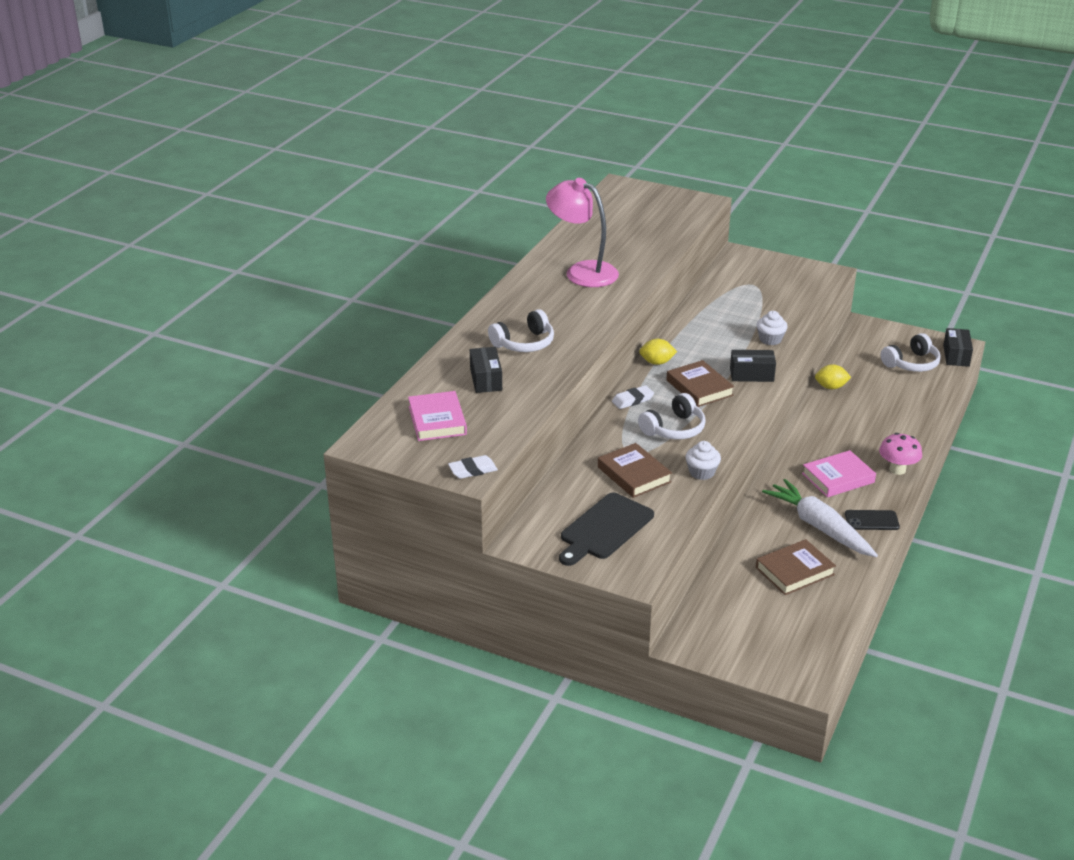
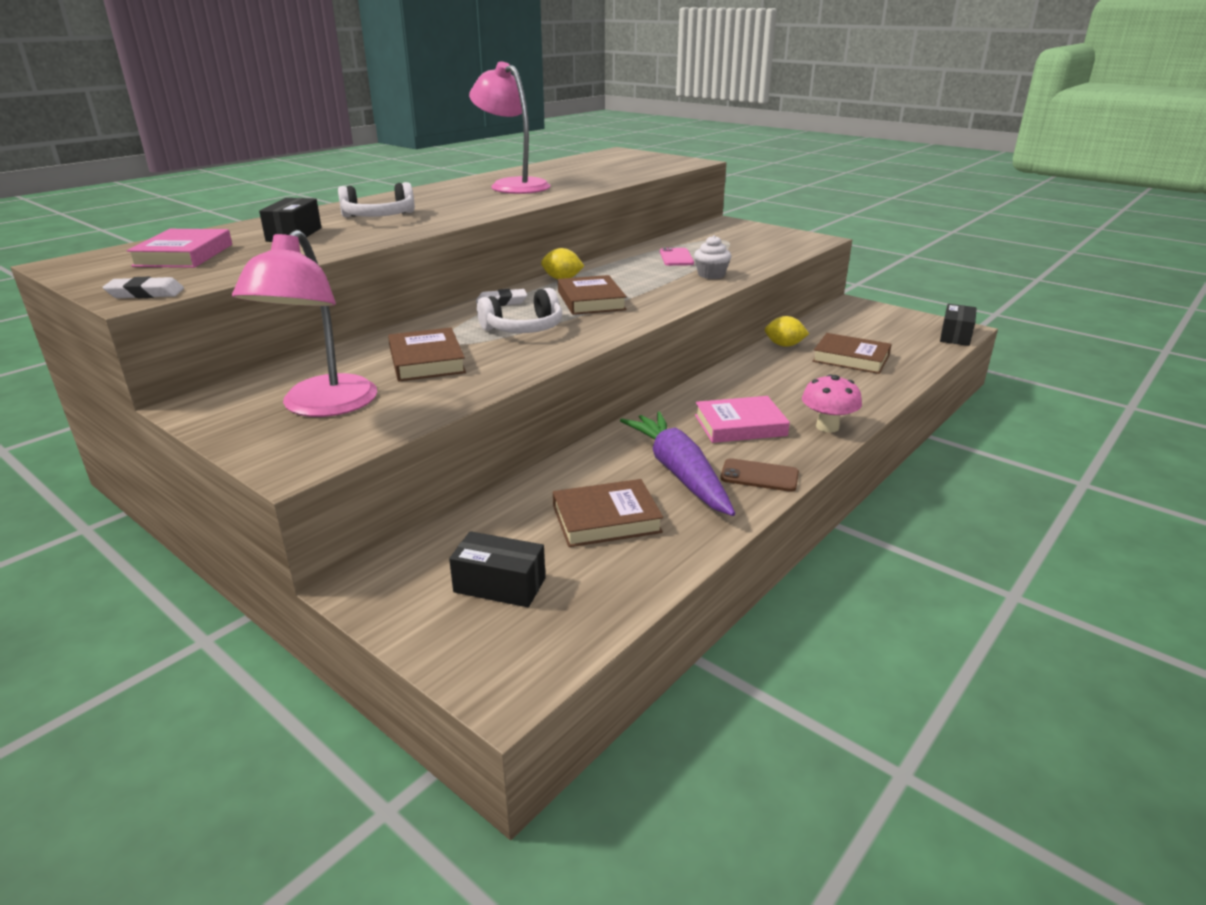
camera: 15 degrees right, 5 degrees down
black cutting board [559,493,654,566] -> pink lamp [232,230,377,417]
white cupcake [686,441,721,480] -> none
black box [730,350,776,382] -> black box moved to [449,531,545,607]
white carrot [762,479,878,557] -> purple carrot [620,412,735,516]
black phone [845,510,900,530] -> brown phone [720,458,799,492]
white headphones [880,333,941,372] -> none
none -> pink phone [660,247,694,266]
none -> brown book [812,333,892,374]

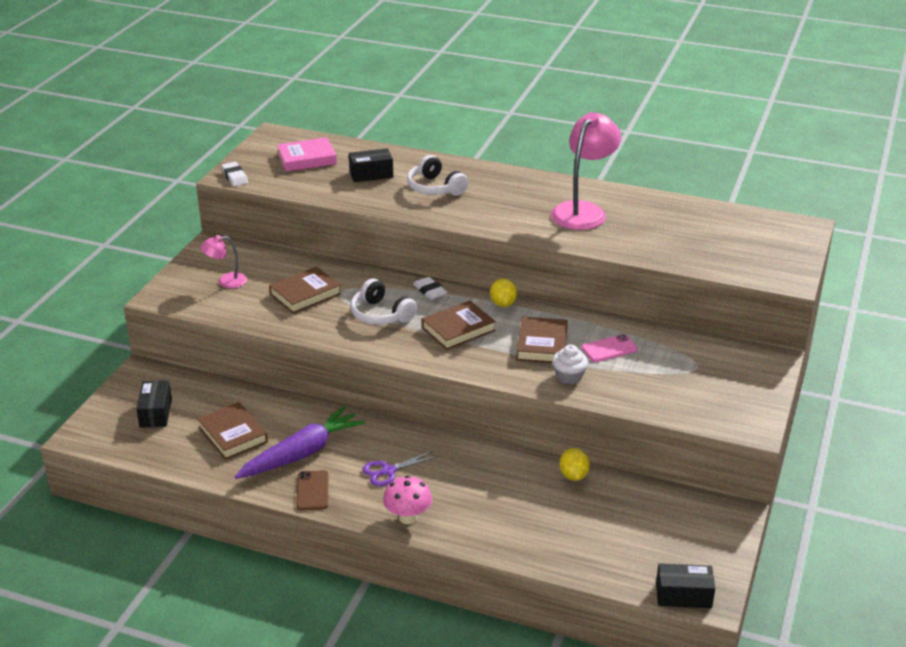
camera: 70 degrees right, 5 degrees up
pink lamp [232,230,377,417] -> pink lamp [200,235,247,288], size x0.52
pink book [695,396,790,443] -> purple scissors [362,451,438,486]
brown book [812,333,892,374] -> brown book moved to [516,317,568,363]

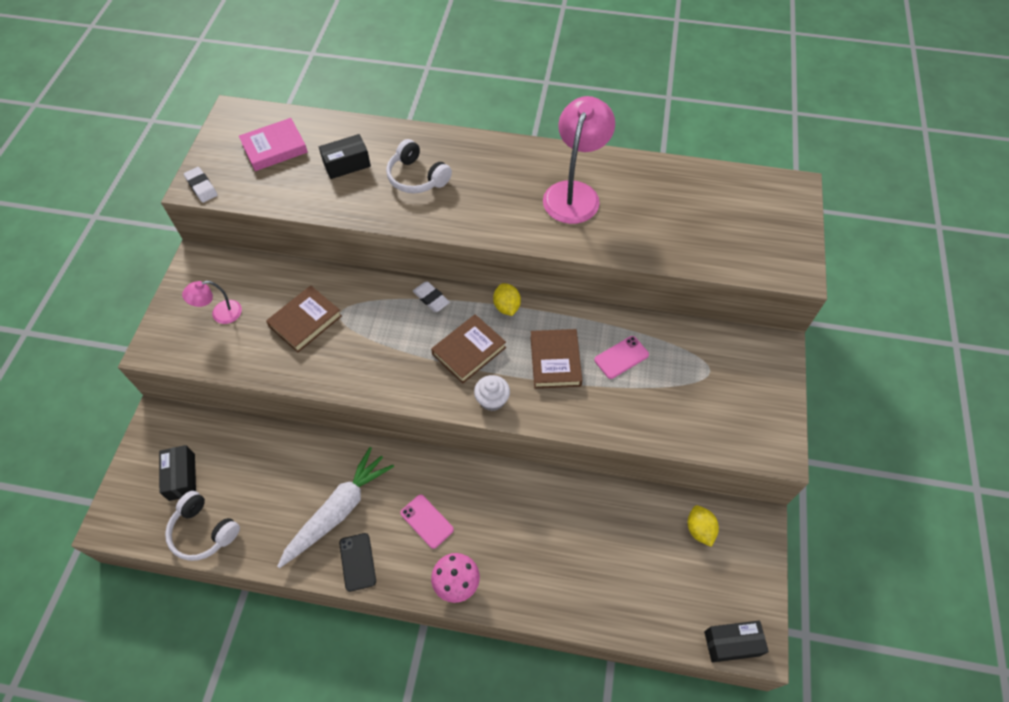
camera: 10 degrees left, 25 degrees up
brown book [197,402,268,460] -> none
purple carrot [235,406,365,479] -> white carrot [277,447,394,568]
brown phone [296,470,329,510] -> black phone [339,533,376,592]
white headphones [351,279,417,325] -> white headphones moved to [165,491,240,561]
purple scissors [362,451,438,486] -> pink phone [400,495,454,549]
white cupcake [552,345,588,384] -> white cupcake moved to [474,375,510,411]
yellow lemon [559,448,590,481] -> yellow lemon moved to [688,505,719,547]

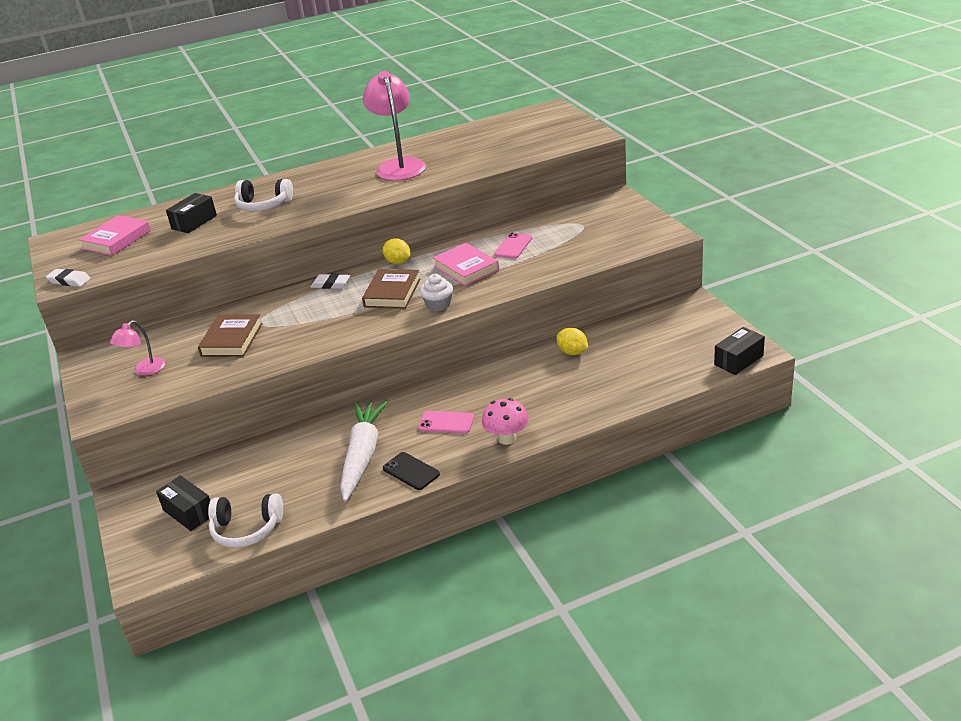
camera: 30 degrees left, 25 degrees down
brown book [531,329,582,388] -> pink book [432,243,499,286]
yellow lemon [688,505,719,547] -> yellow lemon moved to [556,328,588,355]

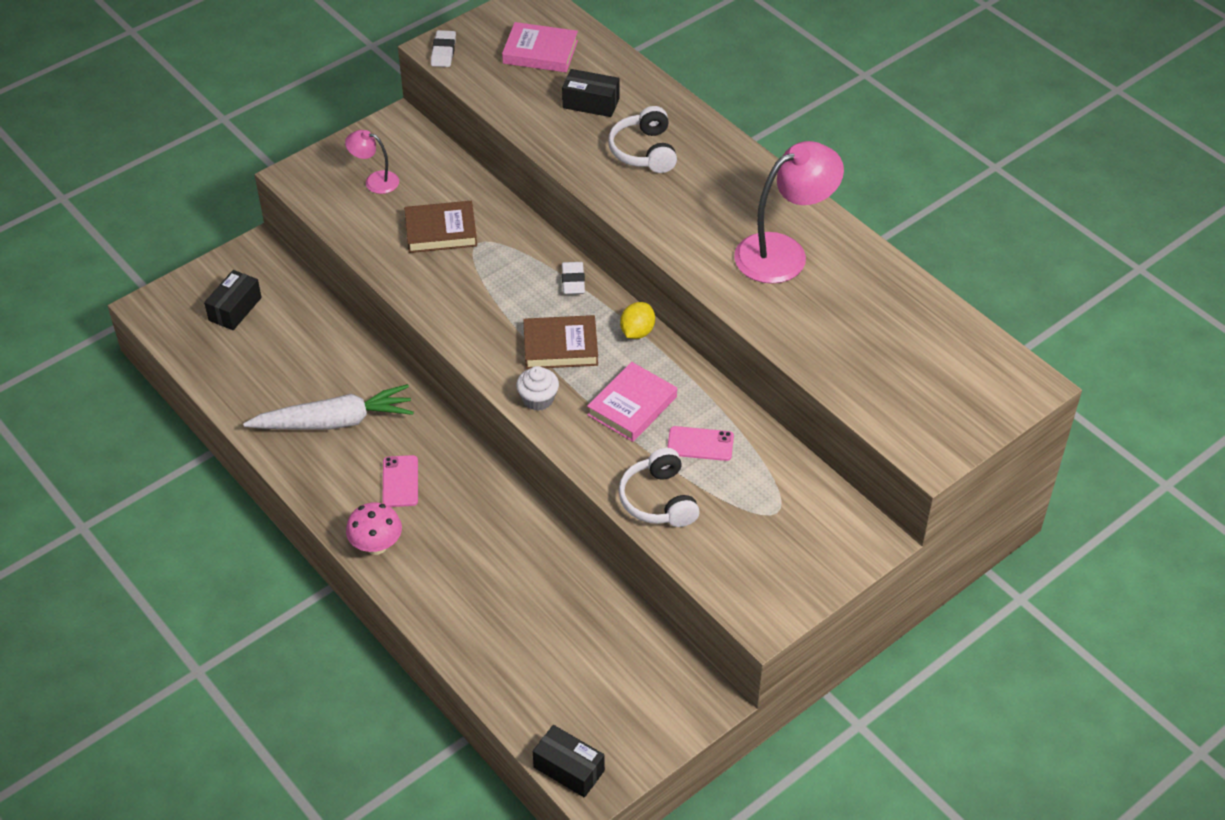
camera: 70 degrees right, 15 degrees up
white headphones [208,493,284,548] -> white headphones moved to [618,448,700,527]
black phone [383,452,440,490] -> none
yellow lemon [556,328,588,355] -> none

